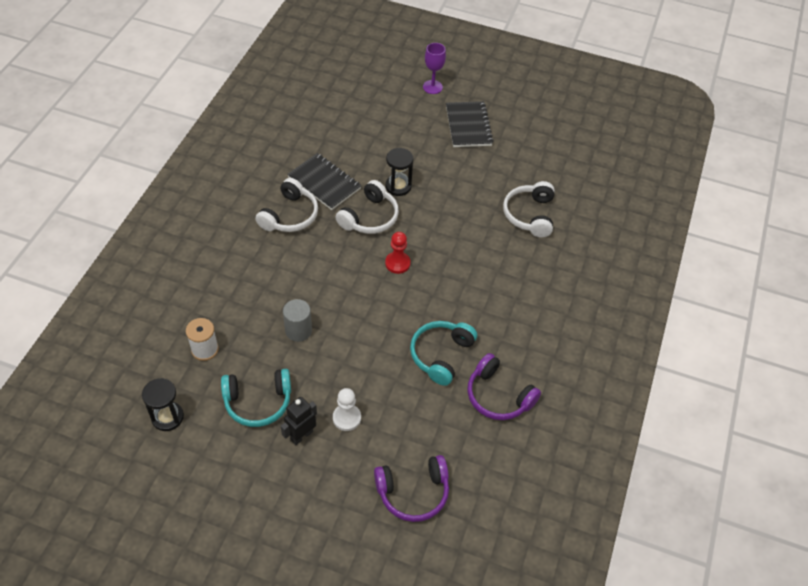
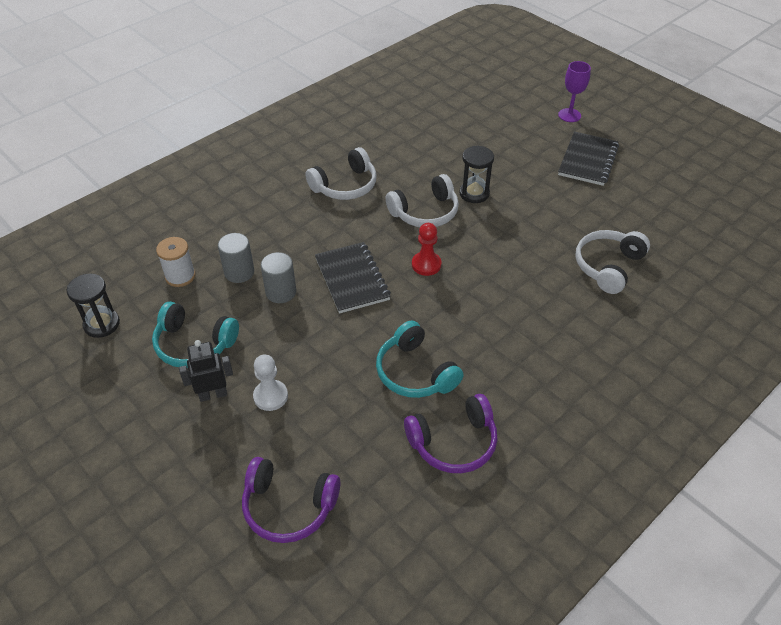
camera: 30 degrees right, 5 degrees down
black notebook [287,153,362,210] -> black notebook moved to [315,242,391,314]
turquoise headphones [410,321,477,386] -> turquoise headphones turned 90 degrees counterclockwise [376,321,464,398]
purple headphones [467,353,541,420] -> purple headphones turned 90 degrees counterclockwise [404,394,498,473]
none -> grey cylinder [218,233,254,283]

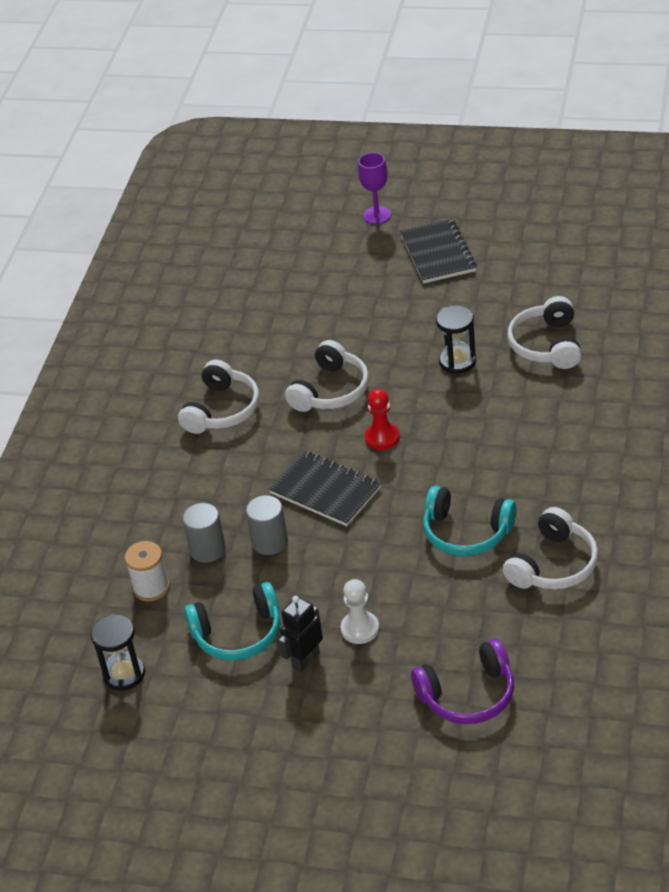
camera: 30 degrees left, 5 degrees down
purple headphones [404,394,498,473] -> white headphones [503,507,598,589]
black hourglass [459,145,494,203] -> black hourglass moved to [436,305,476,374]

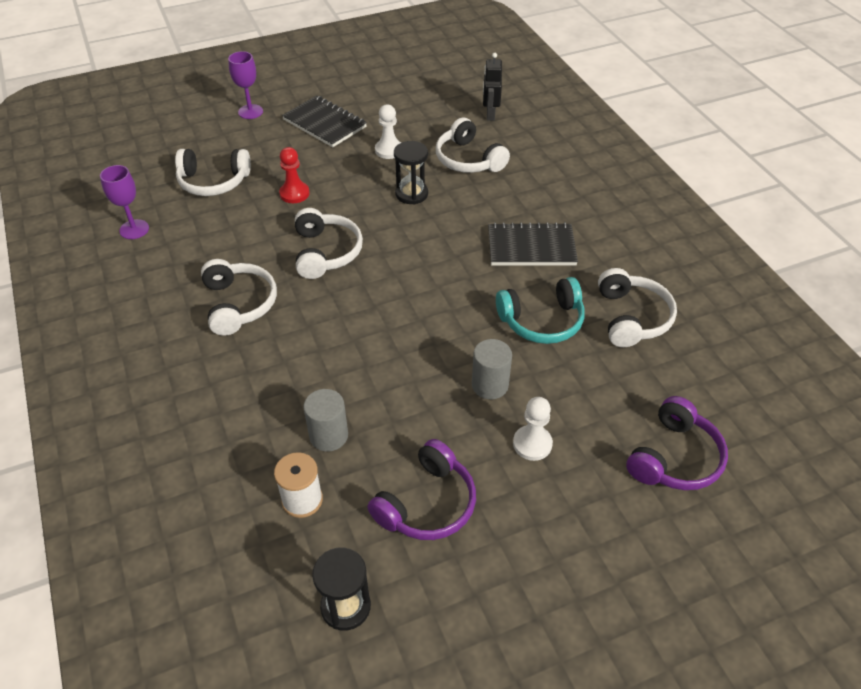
camera: 40 degrees left, 5 degrees up
turquoise headphones [184,582,280,660] -> purple headphones [367,439,476,540]
grey cylinder [246,495,288,555] -> grey cylinder moved to [472,339,512,399]
black notebook [269,451,381,526] -> black notebook moved to [488,222,578,266]
black robot [278,596,323,672] -> black robot moved to [483,53,502,121]
red pawn [365,389,400,450] -> red pawn moved to [279,147,310,203]
none -> purple goblet [100,165,149,239]
none -> white headphones [175,149,251,196]
none -> white pawn [375,104,401,159]

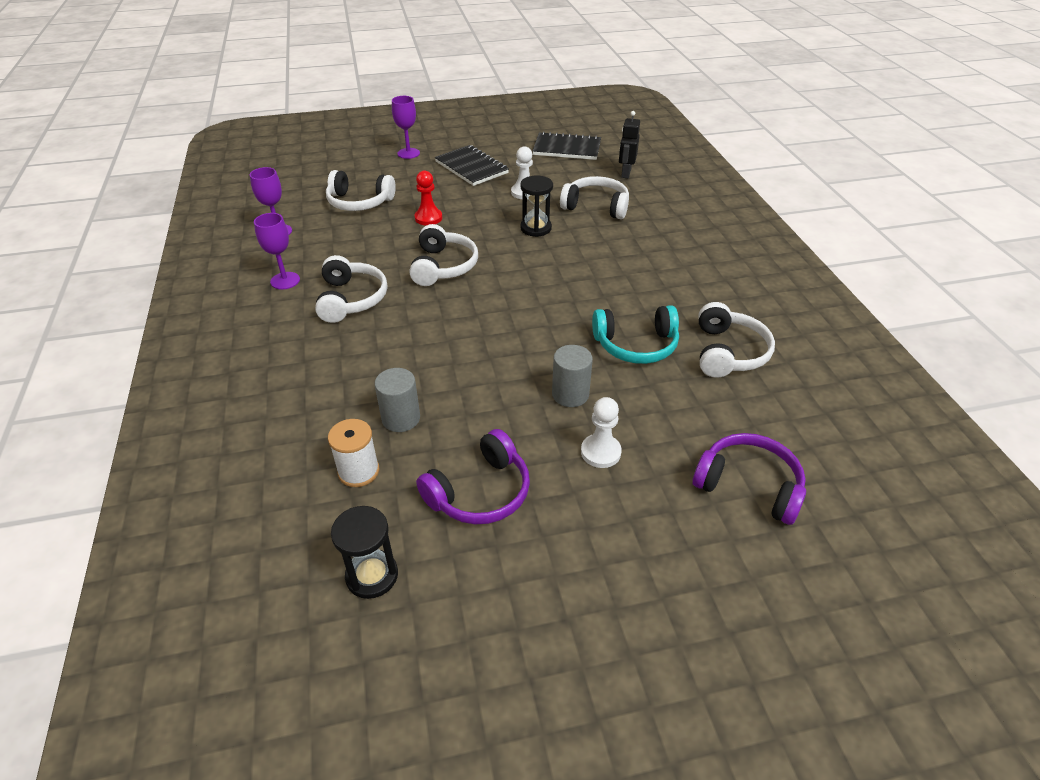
camera: 10 degrees right, 5 degrees down
white headphones [436,118,510,173] -> white headphones turned 135 degrees clockwise [560,176,629,219]
black notebook [488,222,578,266] -> black notebook moved to [533,131,601,160]
purple headphones [626,396,728,490] -> purple headphones turned 105 degrees counterclockwise [692,433,806,525]
none -> purple goblet [254,213,300,289]

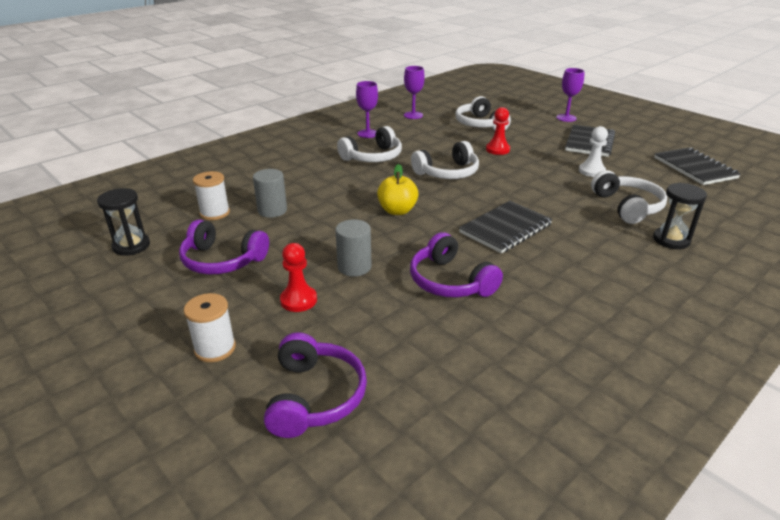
camera: 60 degrees right, 10 degrees down
black hourglass [520,175,553,237] -> black hourglass moved to [653,183,707,249]
white pawn [581,397,622,468] -> red pawn [280,243,317,312]
turquoise headphones [592,305,679,364] -> purple headphones [410,232,503,297]
black robot [619,111,640,178] -> none
white headphones [699,302,775,378] -> none
none -> white spool [184,293,236,362]
none -> yellow apple [377,164,418,215]
none -> black notebook [459,201,553,253]

